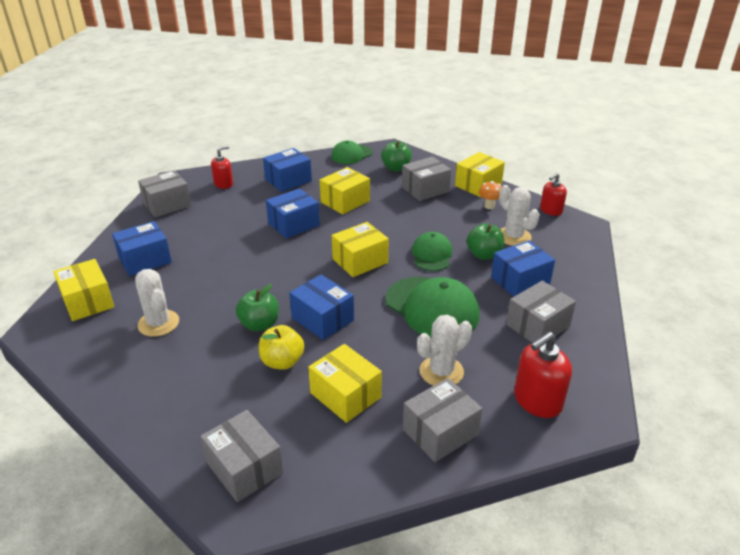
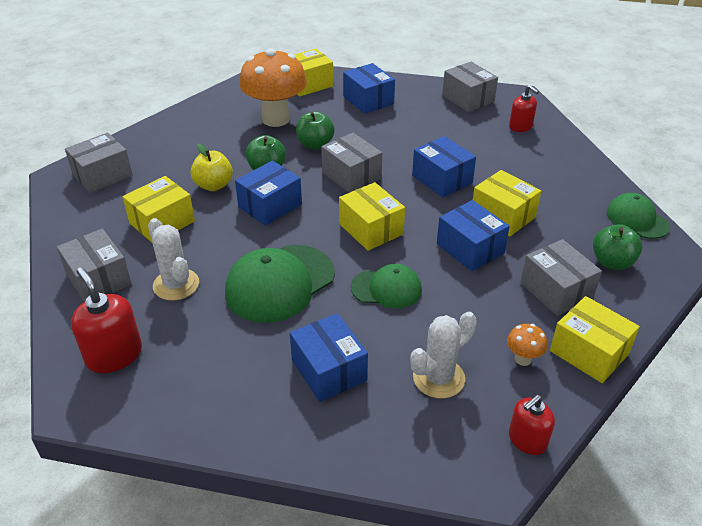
camera: 90 degrees right, 5 degrees up
white cactus [135,269,179,337] -> orange mushroom [239,48,307,127]
blue box [263,148,312,192] -> blue box moved to [437,200,510,271]
green apple [467,223,504,260] -> green apple moved to [296,111,335,150]
grey box [506,281,576,343] -> grey box moved to [321,133,382,193]
red soap dispenser [540,173,567,216] -> red soap dispenser turned 90 degrees counterclockwise [509,395,555,455]

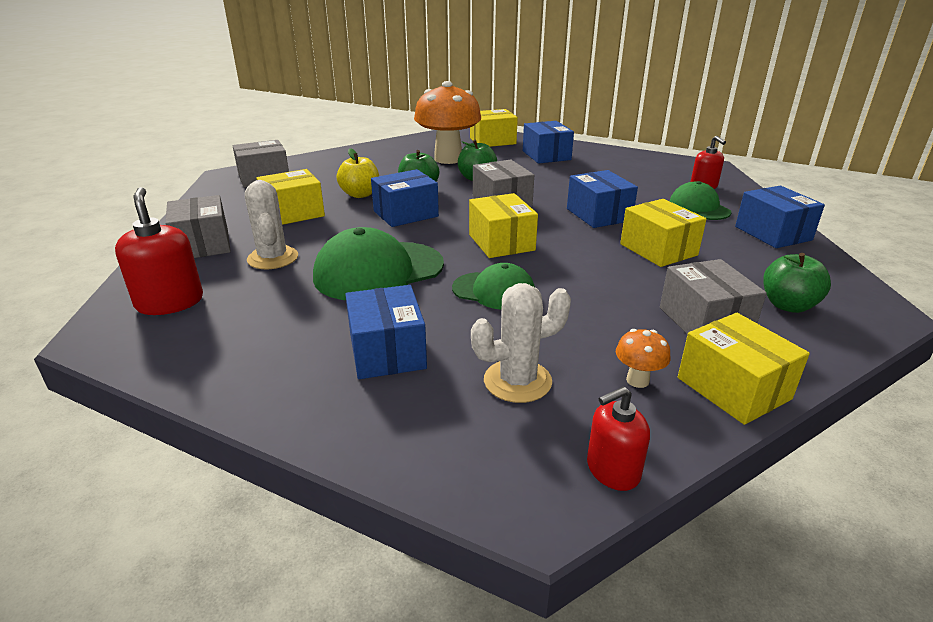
camera: 15 degrees right, 10 degrees down
blue box [437,200,510,271] -> blue box moved to [735,186,825,248]
grey box [442,62,498,112] -> none
green cap [607,193,670,239] -> green cap moved to [670,181,732,220]

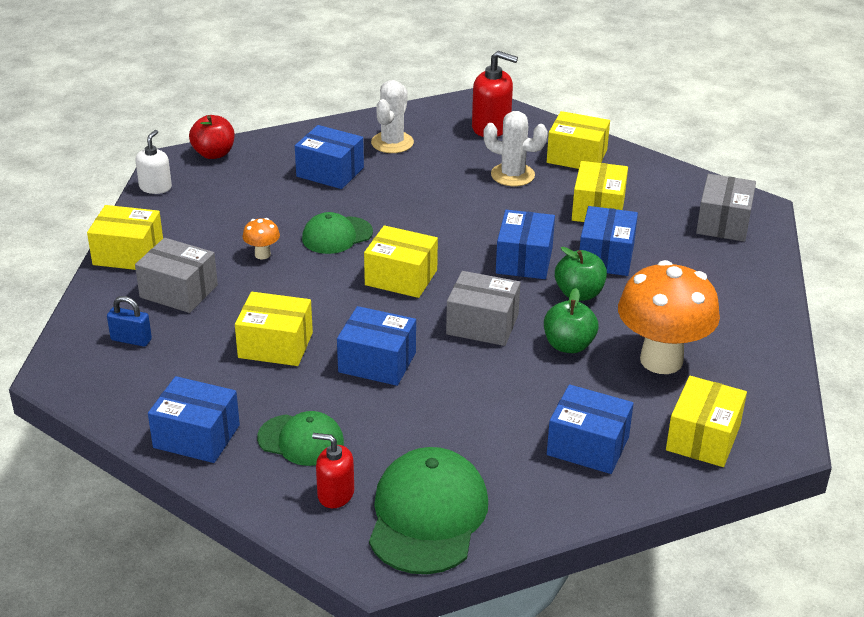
camera: 130 degrees right, 5 degrees up
grey box [165,195,231,258] -> yellow box [547,111,610,169]
green cap [313,227,444,300] -> green cap moved to [369,447,488,574]
yellow apple [337,148,379,198] -> blue box [580,206,638,276]
white cactus [471,283,571,403] -> white cactus moved to [371,80,414,153]
red soap dispenser [587,387,650,491] -> white soap dispenser [135,130,172,194]
orange mushroom [616,329,671,388] -> orange mushroom moved to [243,218,280,259]
green apple [763,253,831,313] -> blue padlock [107,296,152,347]
none -> red apple [189,115,235,159]

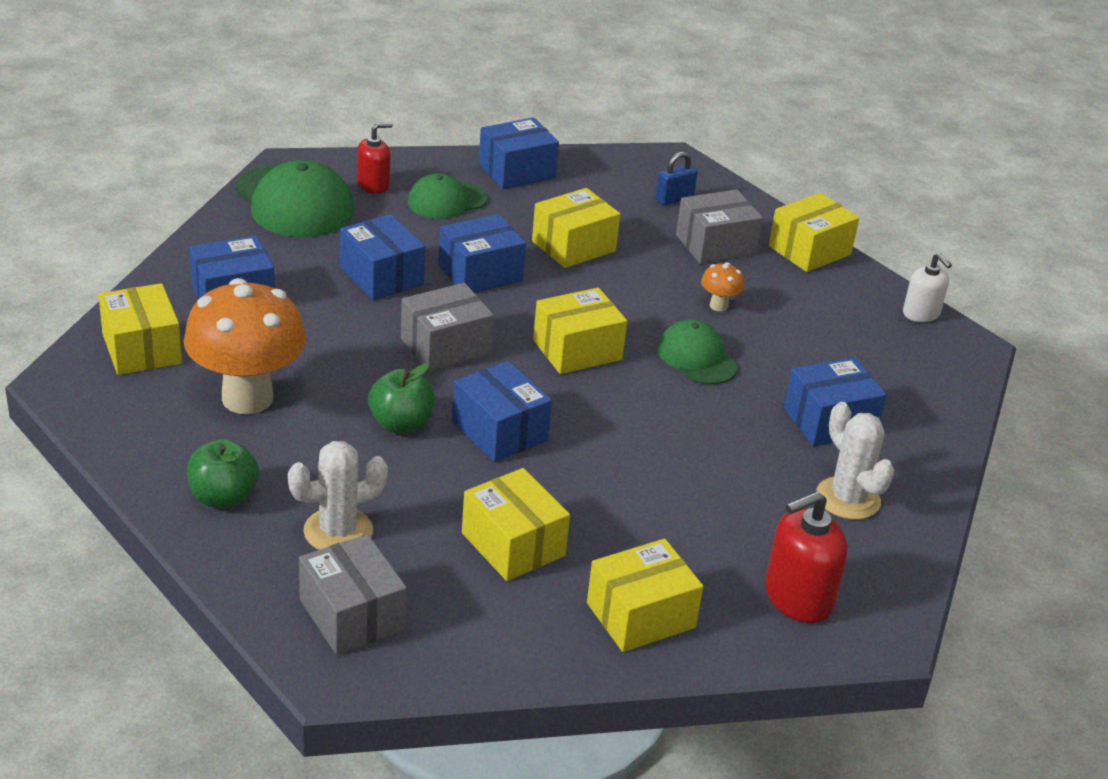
camera: 130 degrees right, 0 degrees up
red apple [189,115,235,159] -> none
green cap [302,212,373,254] -> green cap turned 45 degrees counterclockwise [657,320,738,384]
white cactus [483,111,548,186] -> white cactus moved to [288,441,388,550]
green apple [544,288,598,353] -> green apple moved to [187,439,259,508]
blue box [580,206,638,276] -> blue box moved to [340,214,425,300]

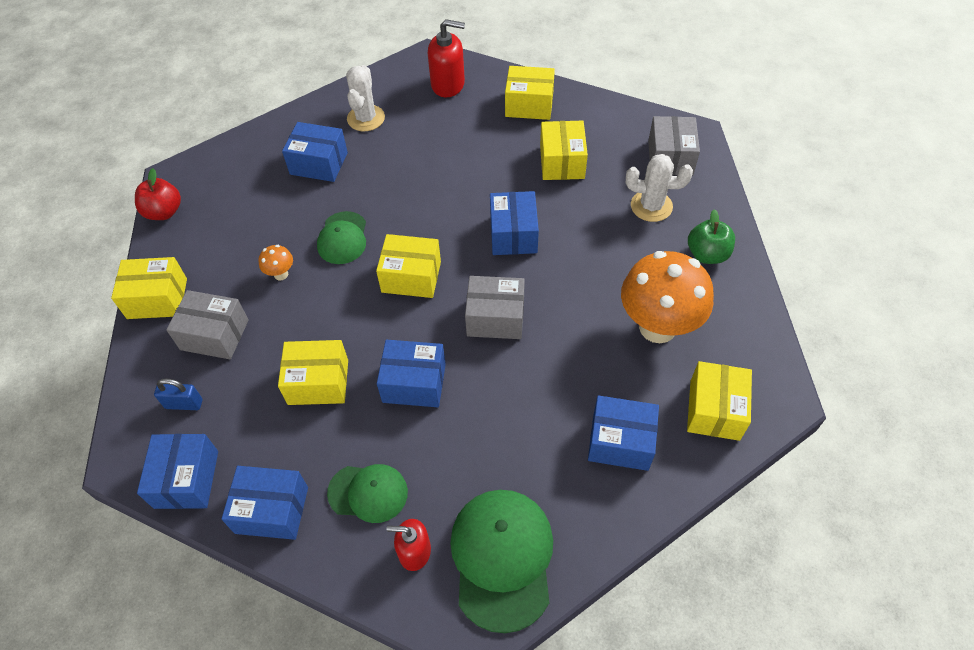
camera: 140 degrees left, 20 degrees up
blue box [340,214,425,300] -> blue box moved to [137,434,218,509]
green apple [368,363,435,433] -> none
white soap dispenser [903,253,952,322] -> red apple [135,168,181,220]

